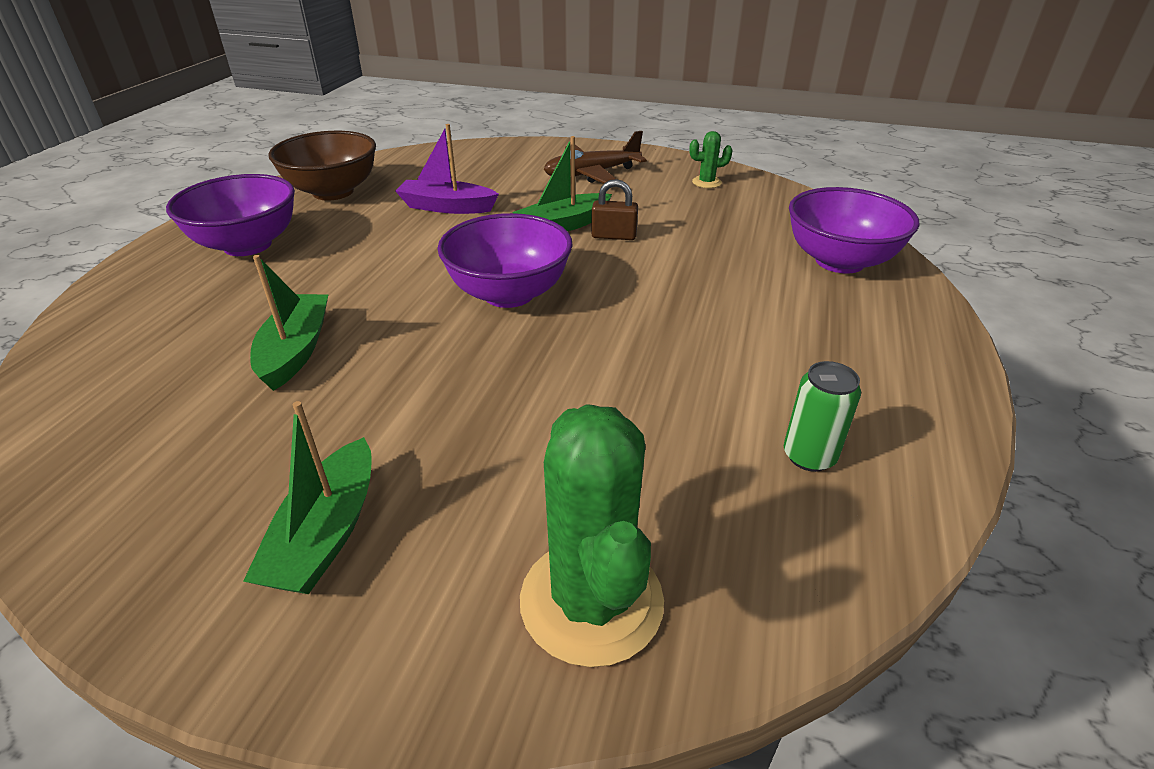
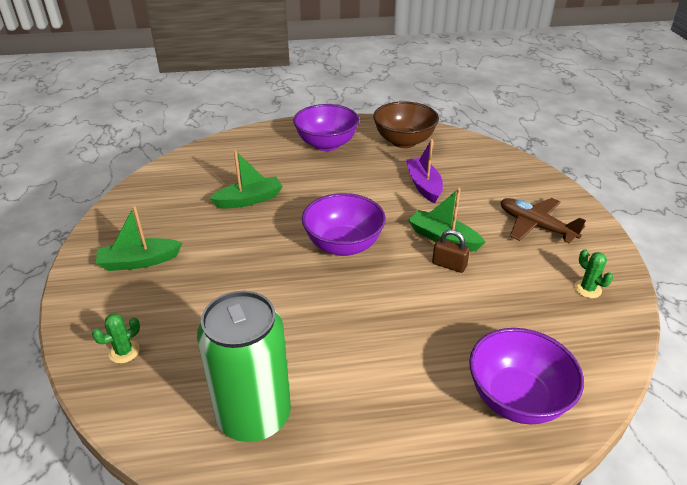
camera: 65 degrees right, 0 degrees up
green cactus [520,404,664,667] -> green cactus [92,313,140,363], size x0.45
brown padlock [591,179,638,240] -> brown padlock turned 45 degrees counterclockwise [432,229,470,273]
green can [784,361,861,472] -> green can [197,291,291,442], size x2.21

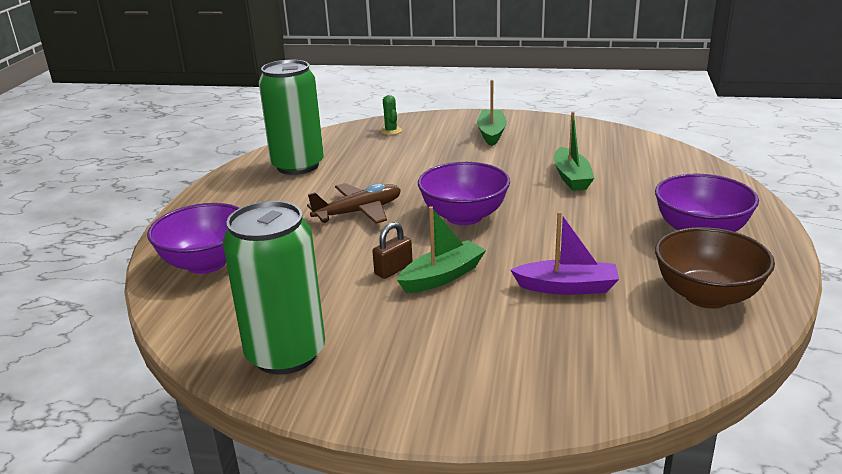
camera: 110 degrees right, 10 degrees down
brown plane [500,198,586,243] -> brown plane moved to [307,183,401,224]
green cactus [574,249,613,298] -> green can [223,201,325,375]

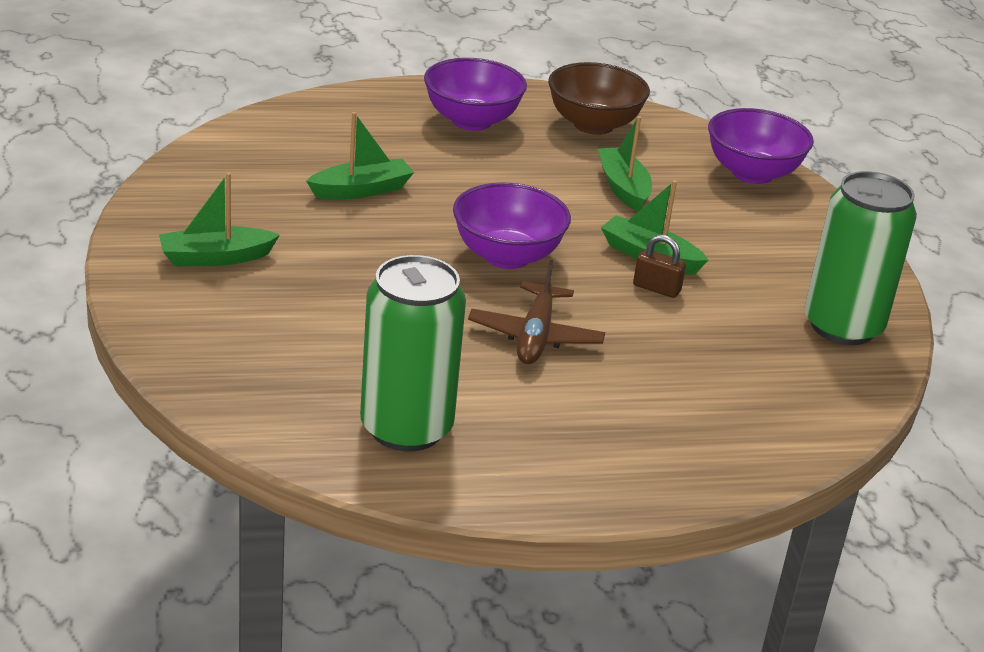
camera: 115 degrees left, 5 degrees up
purple bowl [147,203,240,274] -> purple bowl moved to [708,108,814,184]
brown plane [307,183,401,224] -> brown plane turned 120 degrees counterclockwise [468,260,605,364]
green cactus [380,95,402,135] -> none
purple boat [510,211,619,295] -> green boat [598,116,652,212]

